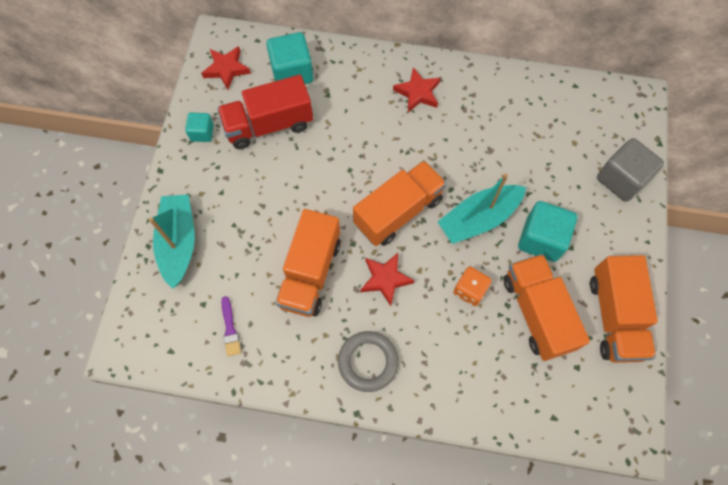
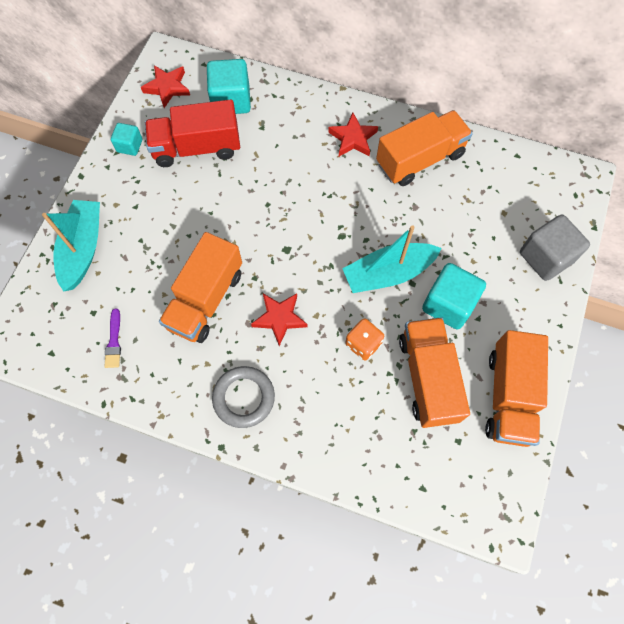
camera: 10 degrees right, 0 degrees up
orange truck [353,160,447,246] -> orange truck moved to [376,110,473,186]

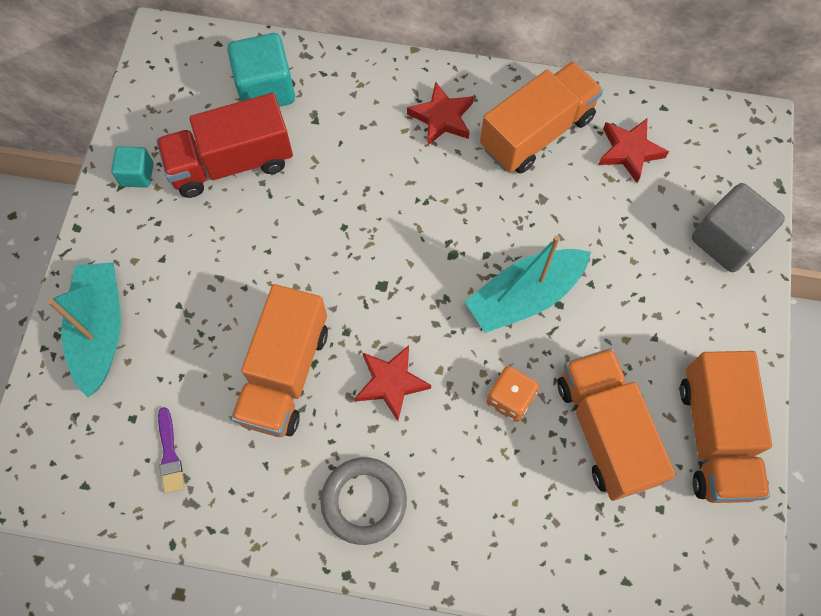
camera: 10 degrees left, 0 degrees up
red star [141,65,190,108] -> red star moved to [598,119,669,183]
turquoise cube [422,263,486,330] -> none

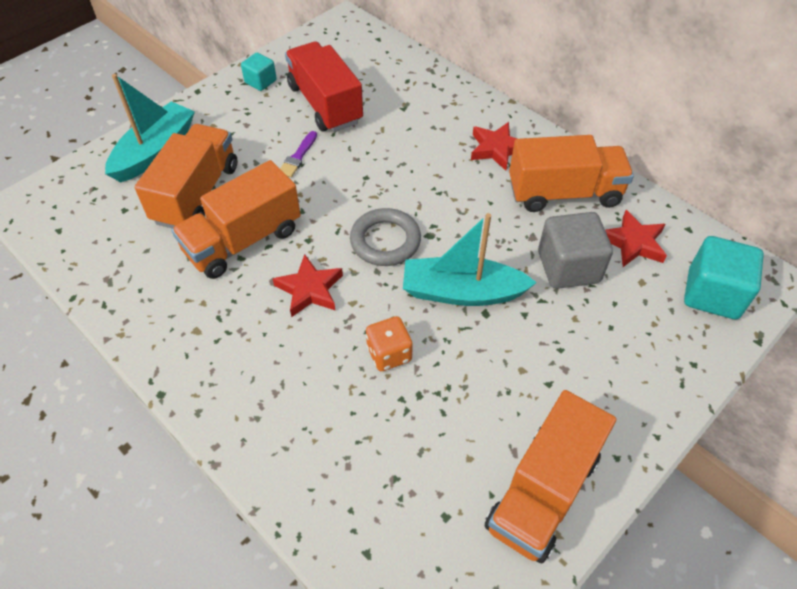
camera: 35 degrees right, 15 degrees down
red truck [156,93,293,198] -> red truck turned 45 degrees clockwise [285,41,363,132]
purple brush [158,407,184,493] -> purple brush moved to [280,131,317,177]
turquoise cube [227,33,295,107] -> turquoise cube moved to [684,236,764,319]
grey ring [321,457,407,545] -> grey ring moved to [350,208,421,266]
orange truck [557,348,675,501] -> orange truck moved to [135,124,237,228]
grey cube [692,183,785,272] -> grey cube moved to [538,212,613,289]

